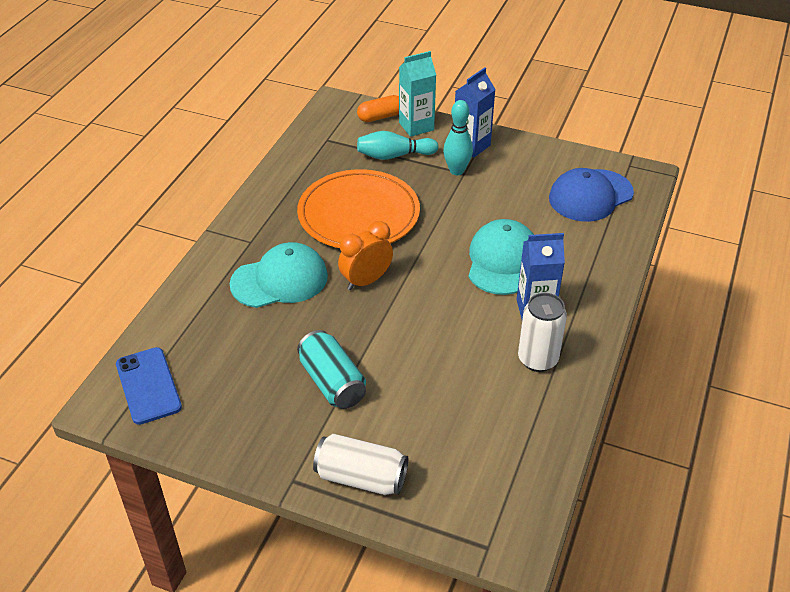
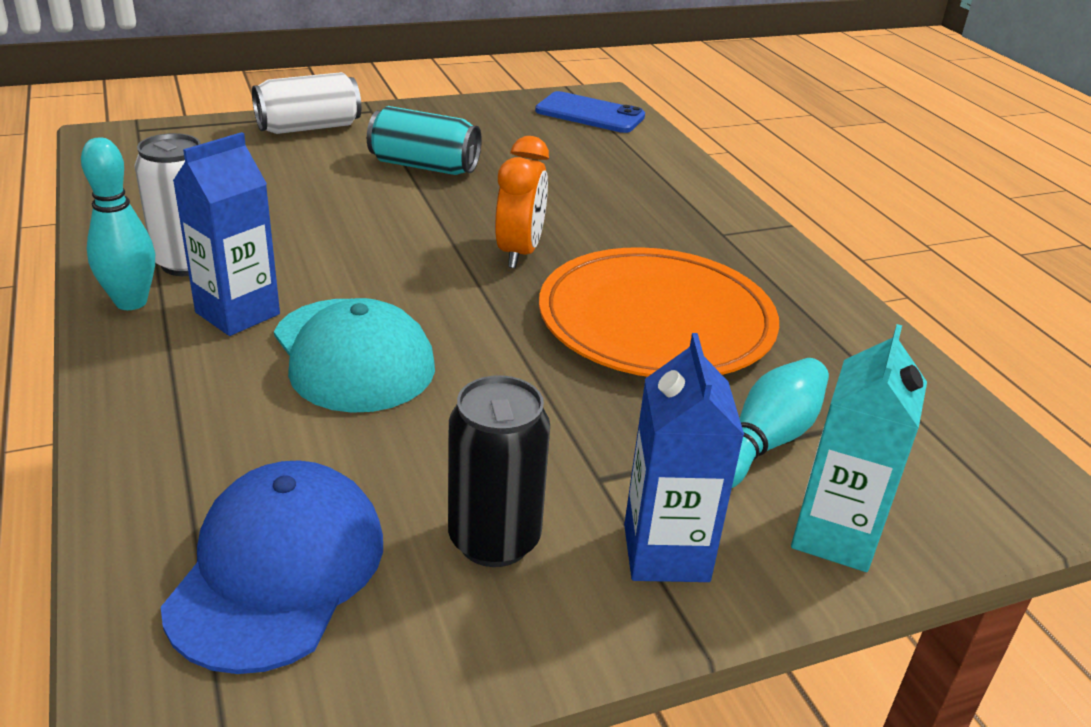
camera: 135 degrees right, 10 degrees down
turquoise cap [230,242,328,308] -> none
orange capsule [357,95,399,122] -> none
turquoise bowling pin [443,100,473,175] -> turquoise bowling pin moved to [81,137,155,310]
none -> black can [448,376,550,567]

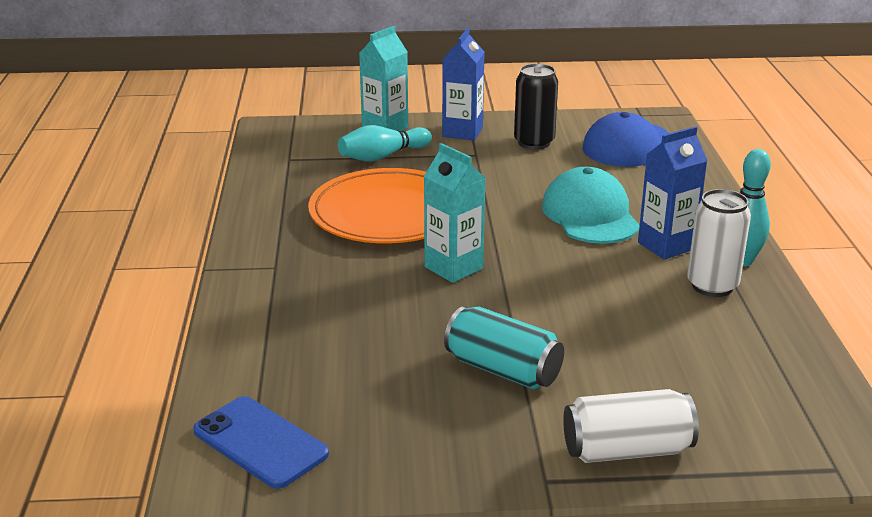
camera: 160 degrees left, 5 degrees down
orange clock [495,136,549,268] -> turquoise carton [424,143,485,283]

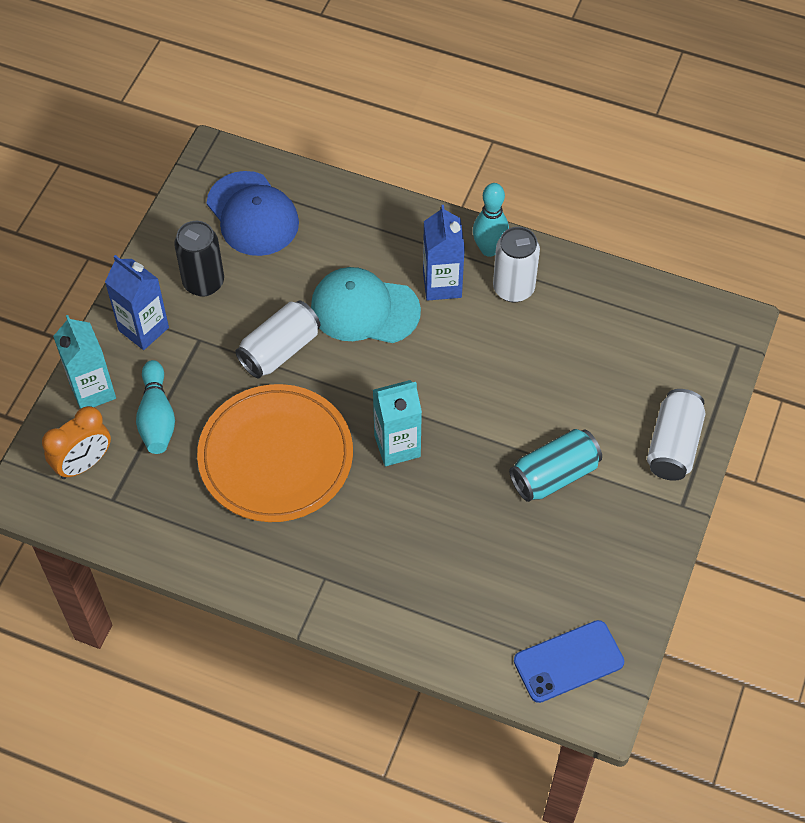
camera: 65 degrees left, 30 degrees up
none -> orange clock [42,406,111,479]
none -> white can [235,301,320,378]

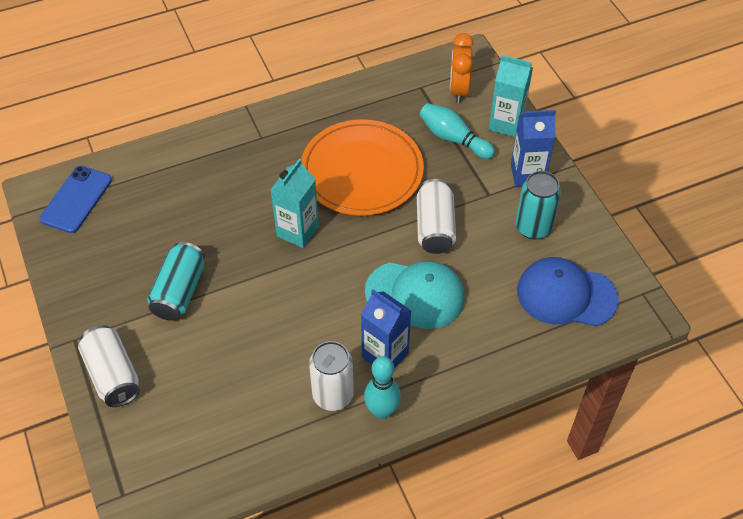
camera: 135 degrees right, 5 degrees down
black can [174,221,224,296] -> turquoise can [516,171,561,239]
turquoise cap [311,267,421,343] -> turquoise cap turned 45 degrees clockwise [365,261,465,329]

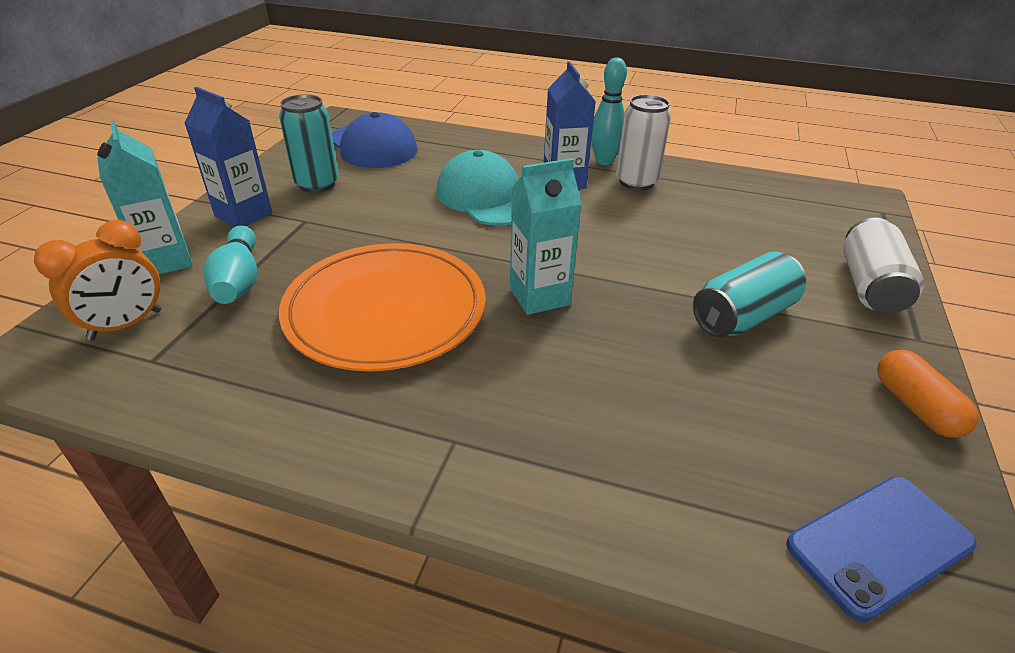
camera: 140 degrees left, 15 degrees down
white can [417,179,456,254] -> none
none -> orange capsule [877,350,979,438]

